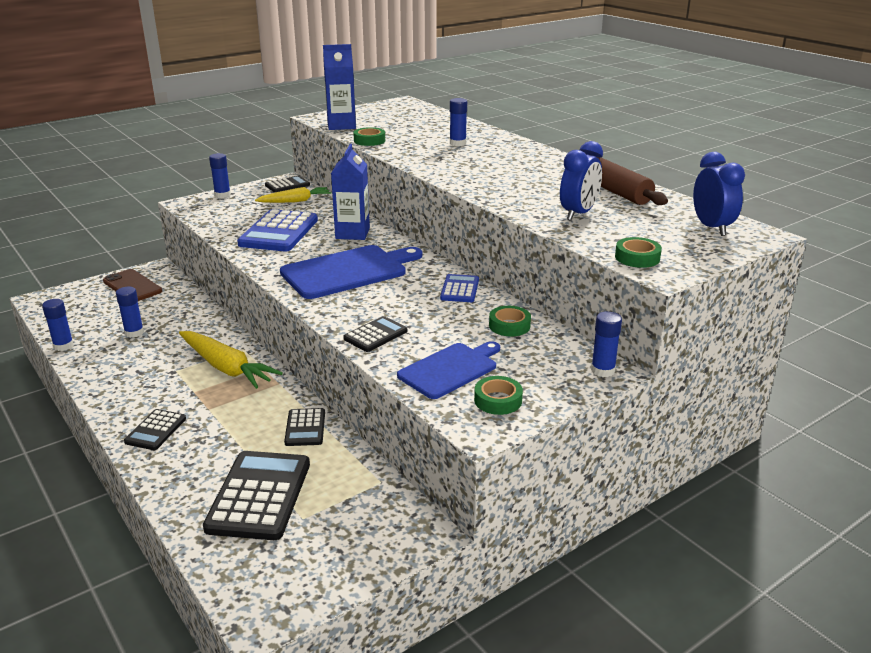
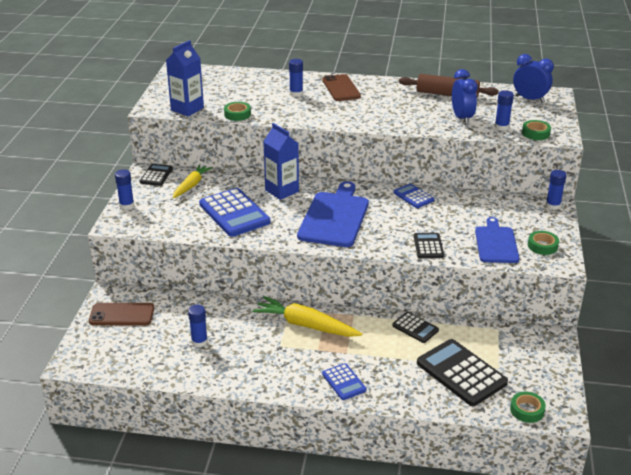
camera: 45 degrees left, 5 degrees up
blue glue stick [42,299,74,351] -> blue glue stick moved to [495,90,514,131]
black calculator [124,409,186,450] -> blue calculator [322,363,366,400]
yellow carrot [179,331,283,389] -> yellow carrot turned 150 degrees counterclockwise [252,296,362,337]
green tape [489,306,531,336] -> green tape moved to [510,392,546,423]
none -> brown phone [322,74,361,101]

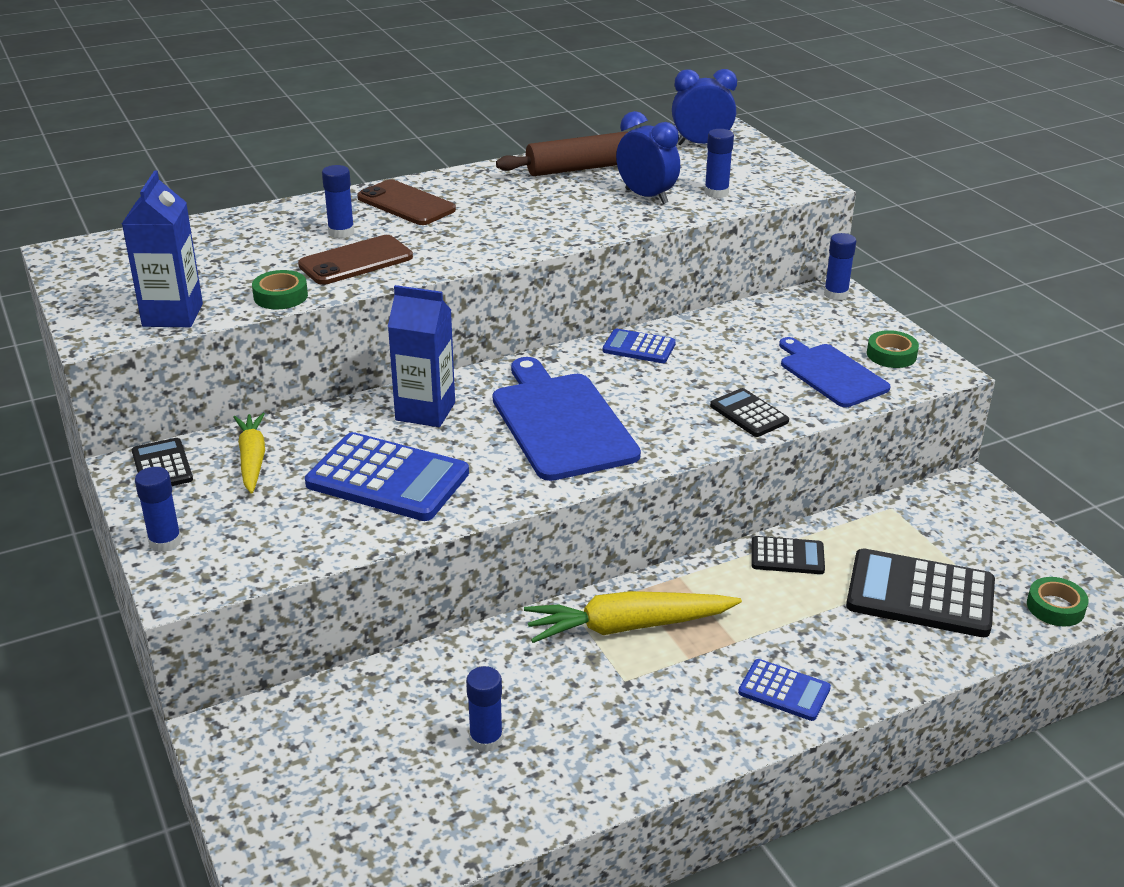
camera: 35 degrees left, 0 degrees up
brown phone [89,303,155,325] -> brown phone moved to [298,235,413,285]
green tape [522,120,551,140] -> none

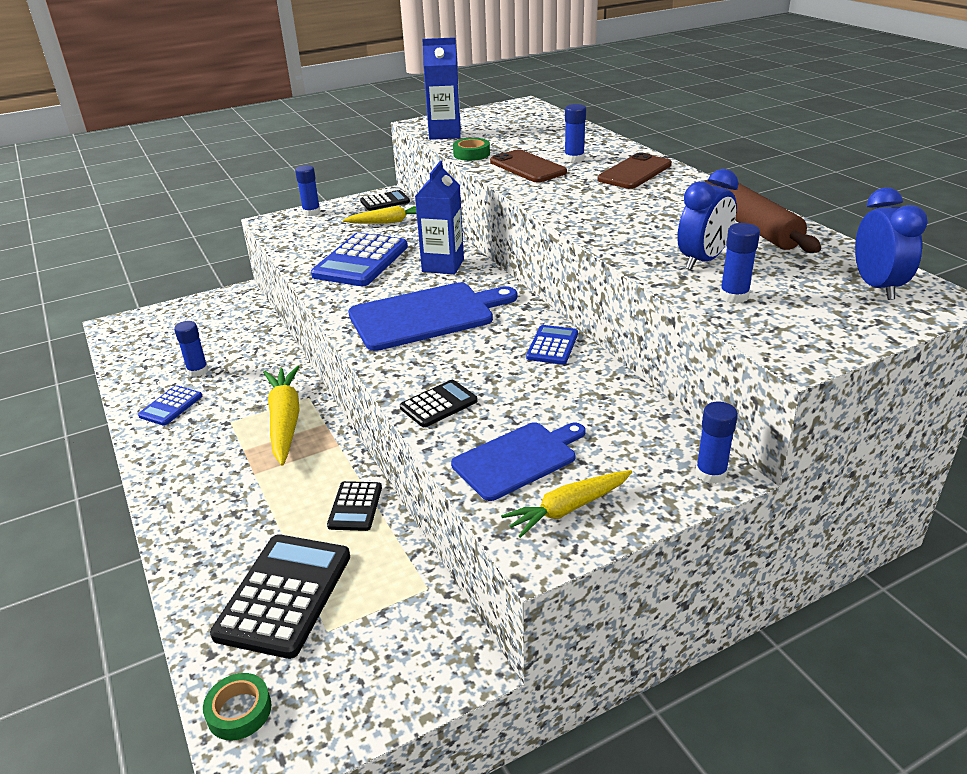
camera: 90 degrees right, 0 degrees up
blue calculator [738,659,831,721] -> blue calculator moved to [138,385,202,426]
green tape [867,330,919,368] -> yellow carrot [501,470,632,538]

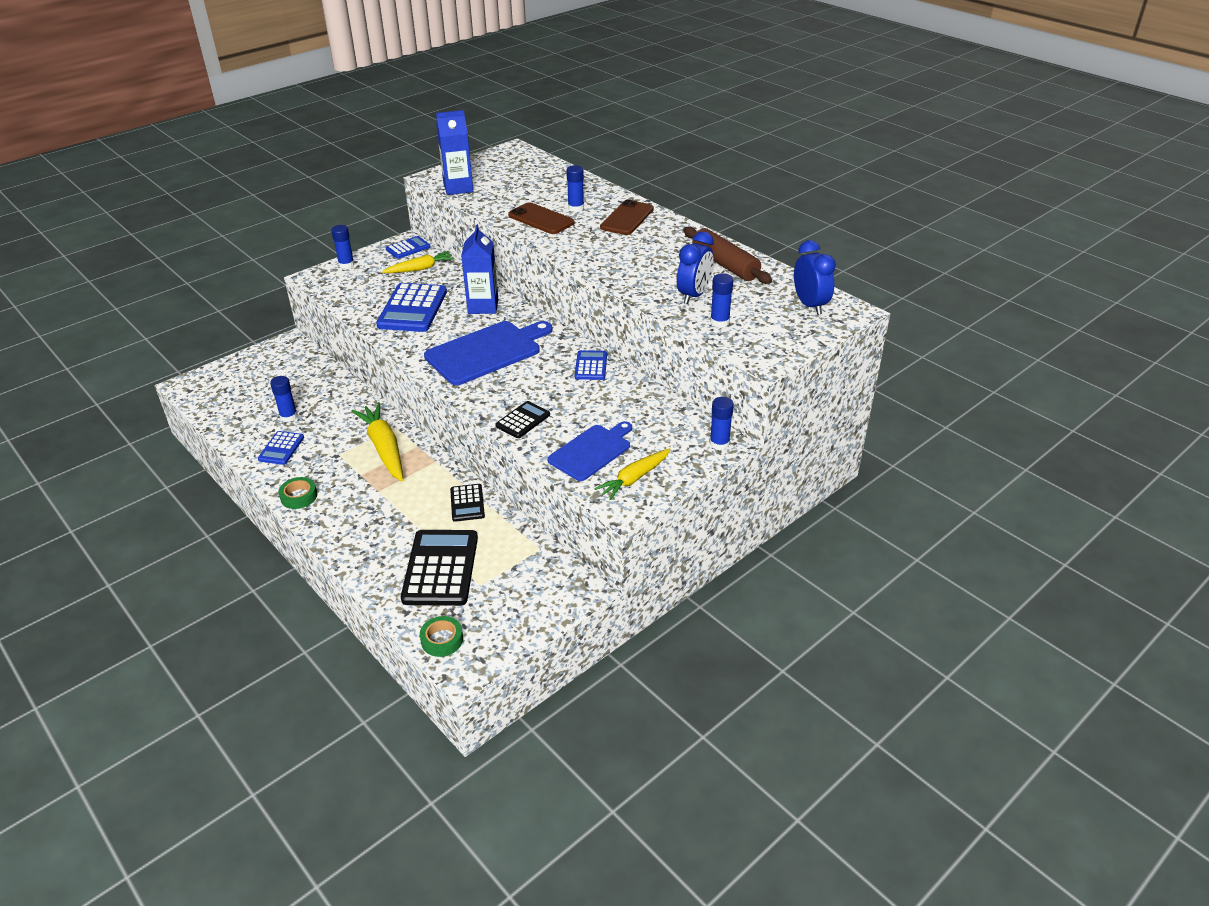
camera: 15 degrees left, 5 degrees up
black calculator [360,190,410,211] -> blue calculator [386,236,430,259]
green tape [453,138,490,161] -> green tape moved to [278,477,317,509]

